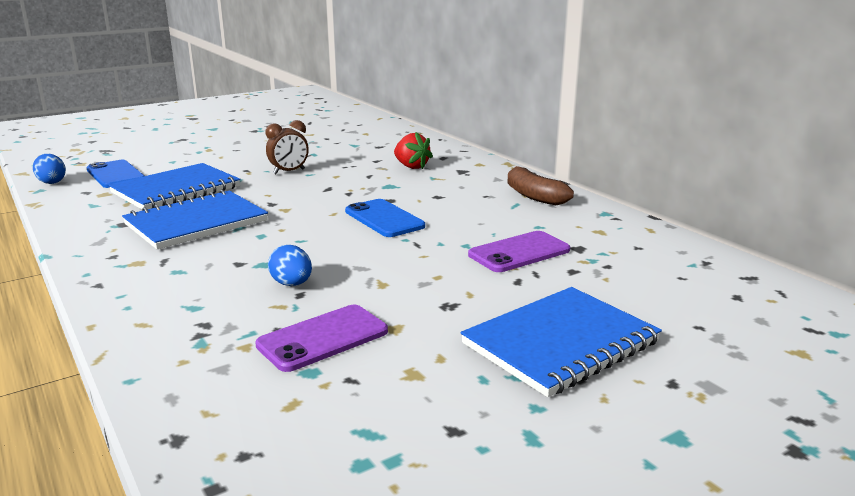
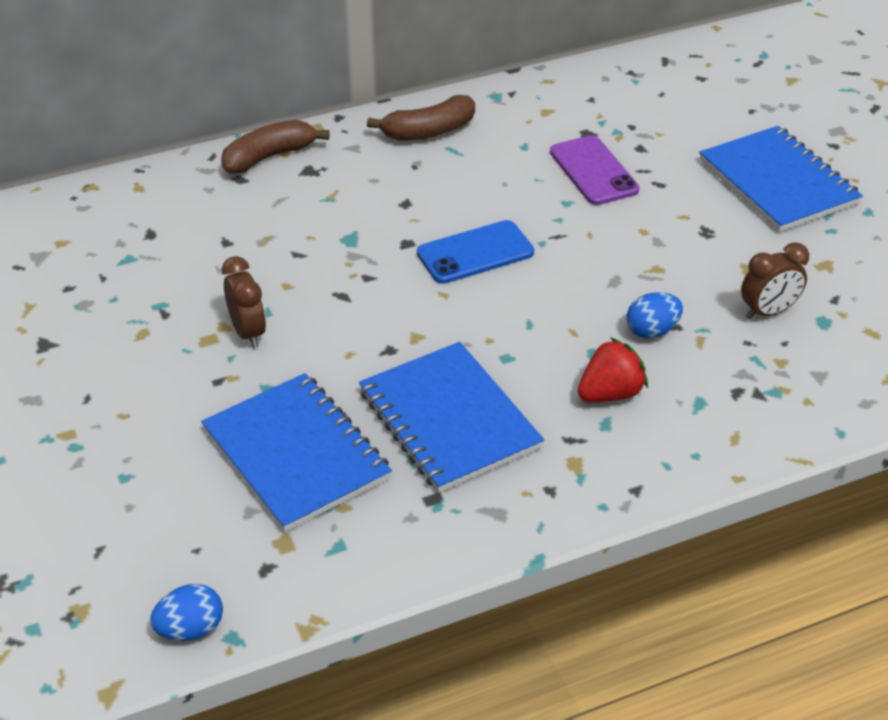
camera: 80 degrees left, 20 degrees up
blue phone [86,160,144,188] -> none
purple phone [255,305,388,372] -> brown clock [741,242,809,319]
red strawberry [394,132,433,169] -> red strawberry moved to [578,337,648,402]
none -> brown banana [221,120,329,174]

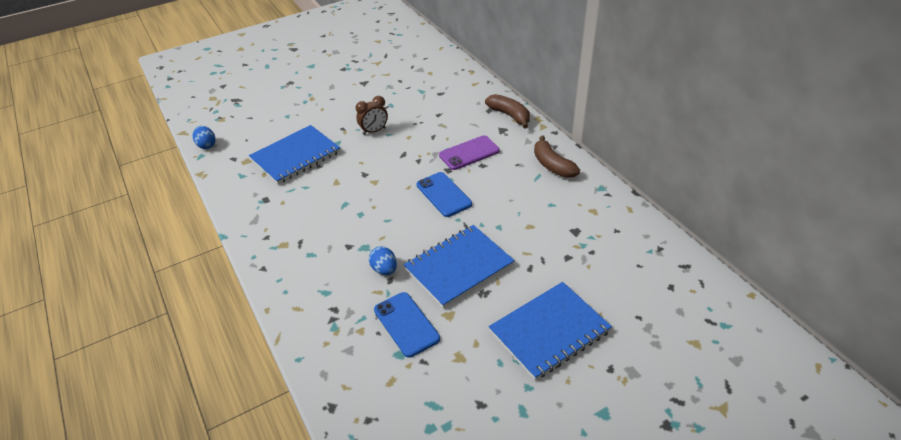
camera: 85 degrees right, 0 degrees up
blue notebook [359,342,544,493] -> blue notebook moved to [404,225,515,308]
purple phone [550,135,639,205] -> purple phone moved to [439,135,500,170]
red strawberry [578,337,648,402] -> none
brown clock [741,242,809,319] -> blue phone [374,292,440,358]

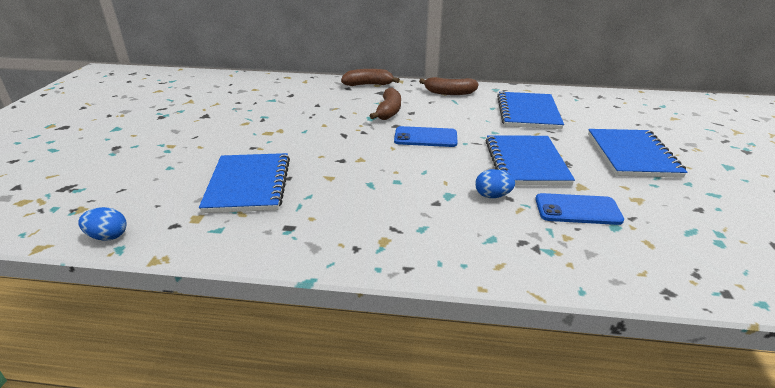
camera: 55 degrees left, 10 degrees down
brown clock [356,96,388,135] -> none
purple phone [439,135,500,170] -> brown banana [370,88,401,120]
none -> blue notebook [497,92,564,129]

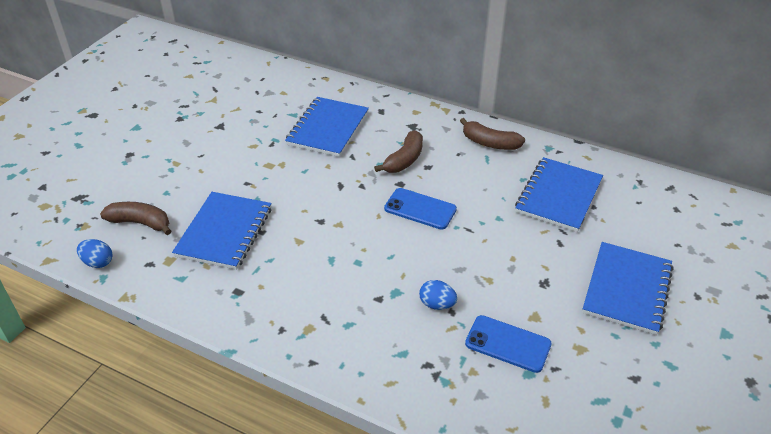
camera: 20 degrees right, 10 degrees up
brown banana [341,69,400,86] -> brown banana moved to [100,202,171,235]
blue notebook [486,135,575,185] -> blue notebook moved to [285,97,369,157]

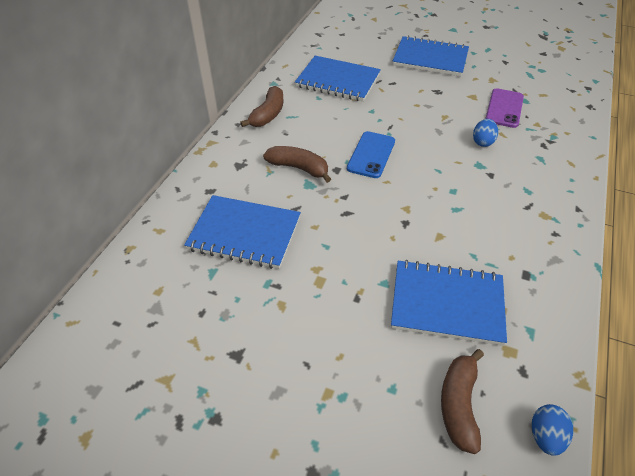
camera: 95 degrees left, 5 degrees up
blue phone [465,315,552,373] -> purple phone [485,88,524,128]

